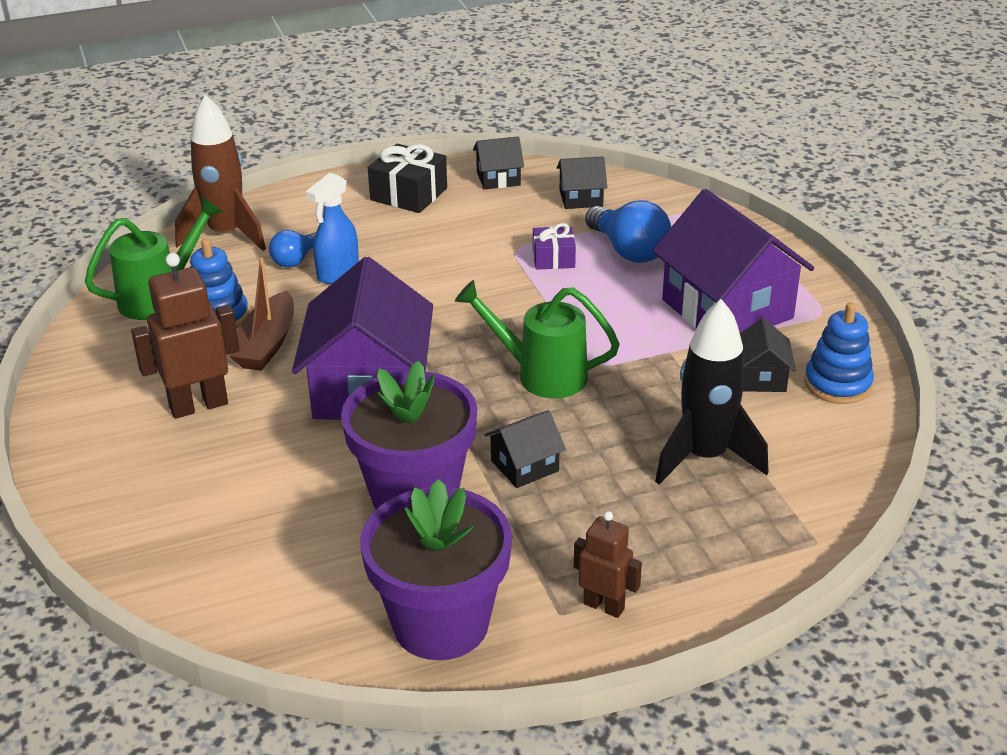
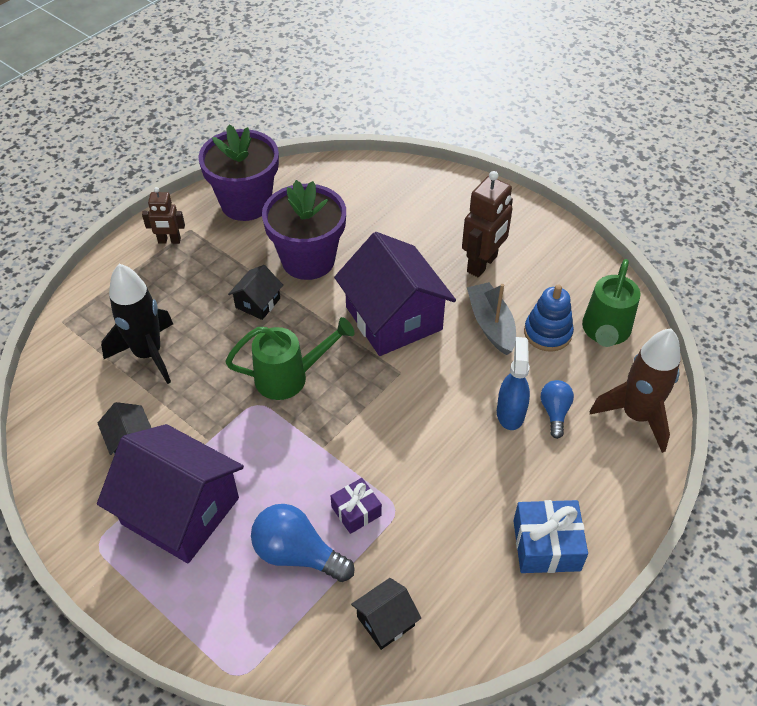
camera: 150 degrees right, 15 degrees up
brown boat [229,257,294,371] -> grey boat [467,282,516,355]
black gift [368,144,447,213] -> blue gift [513,500,588,573]
black house [473,136,524,189] -> none
blue stacking toy [804,302,874,404] -> none

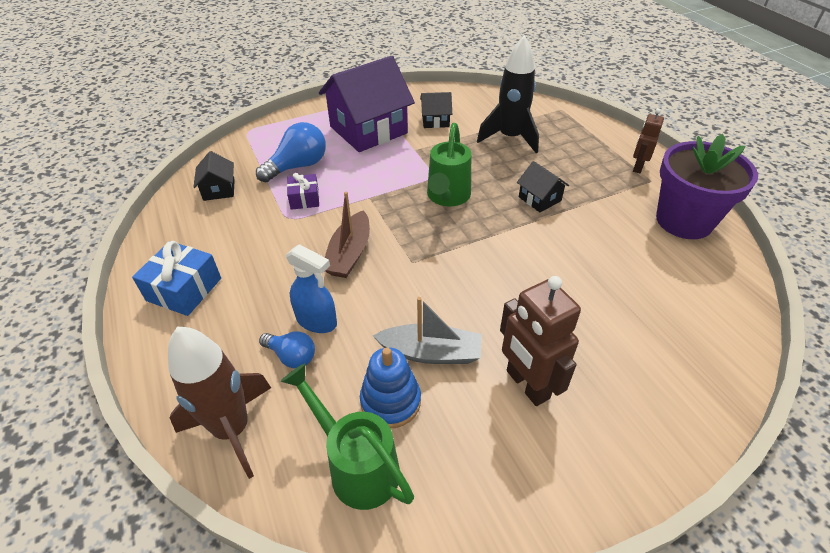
camera: 115 degrees right, 5 degrees down
purple flower pot [262,180,346,280] -> none
purple house [334,232,456,356] -> none
none -> brown boat [325,192,370,278]

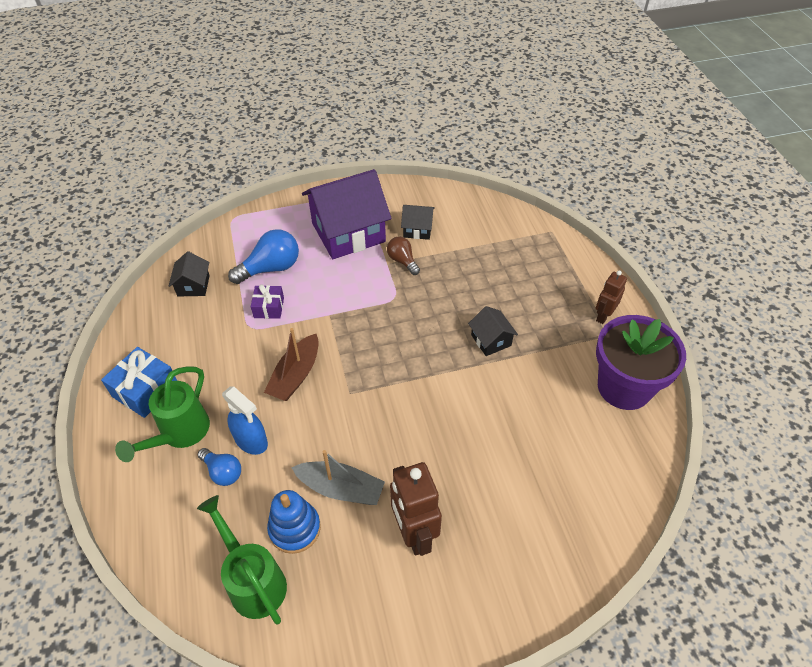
camera: 10 degrees right, 5 degrees up
brown rocket [168,326,271,479] -> none
green watering can [427,123,471,207] -> green watering can moved to [115,366,210,462]
black rocket [477,35,539,153] -> none
none -> brown light bulb [387,237,420,275]

